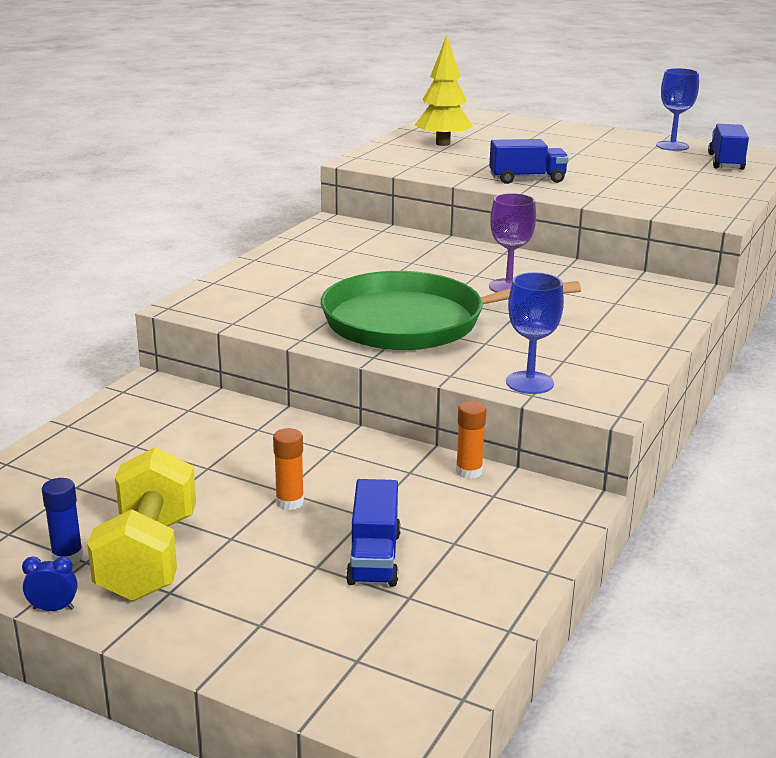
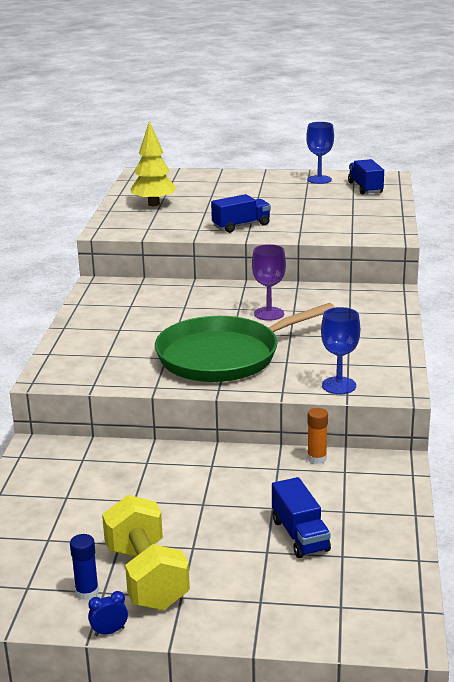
camera: 20 degrees left, 0 degrees up
orange glue stick [273,428,304,510] -> none

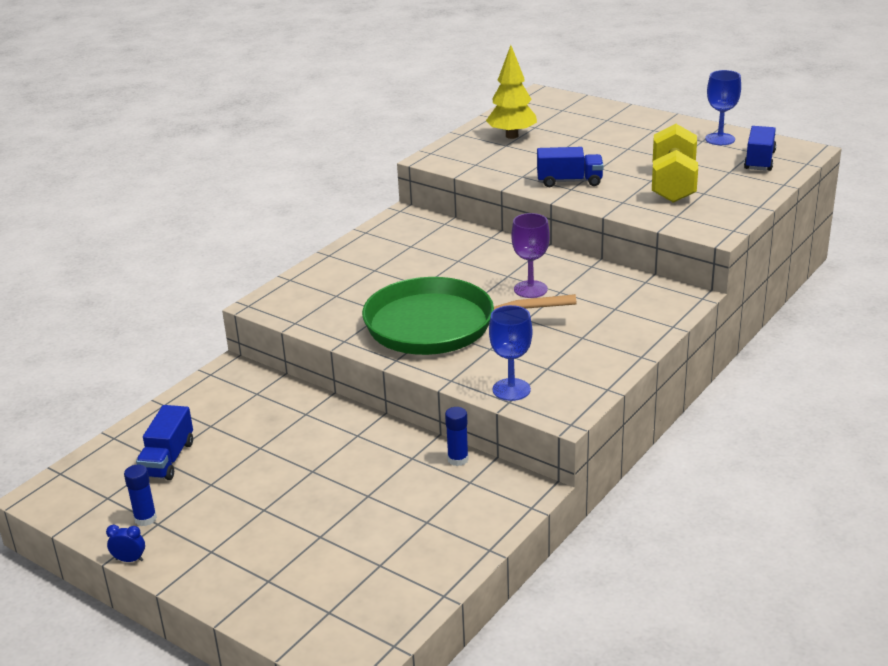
camera: 30 degrees right, 5 degrees up
yellow dumbbell [102,495,190,610] -> yellow dumbbell moved to [652,124,698,203]
blue truck [272,477,331,558] -> blue truck moved to [136,405,193,480]
orange glue stick [307,408,328,464] -> blue glue stick [445,407,469,466]

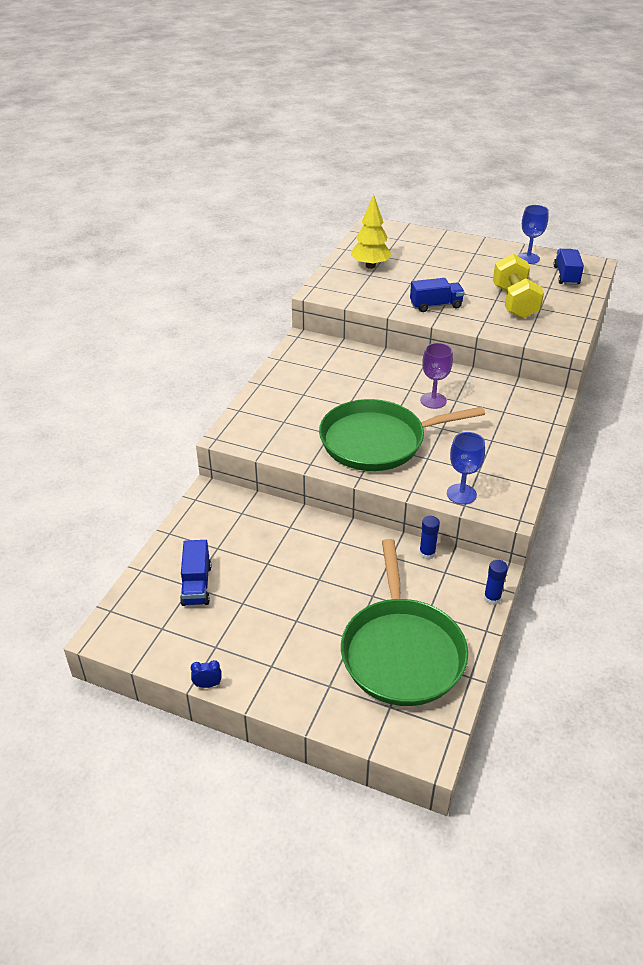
camera: 15 degrees left, 10 degrees up
blue glue stick [124,464,157,526] -> blue glue stick moved to [484,560,508,605]
none -> green pan [341,539,468,706]

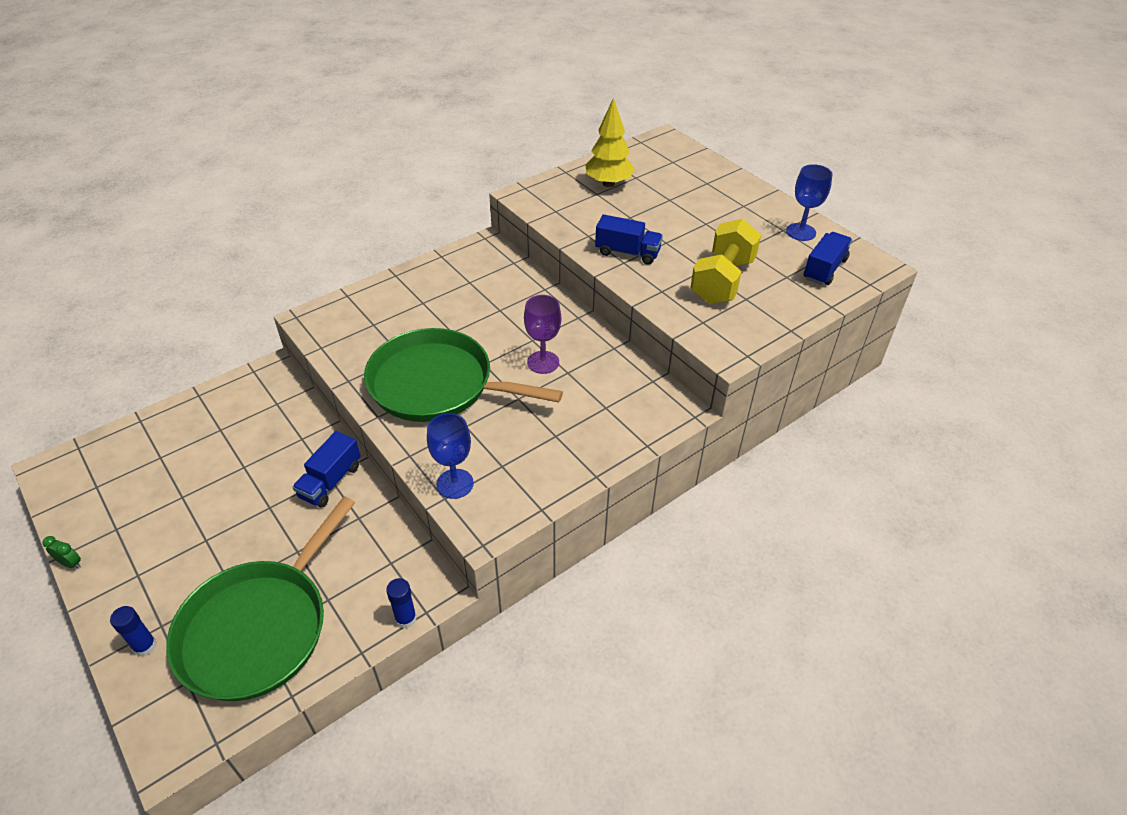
camera: 30 degrees right, 5 degrees up
blue truck [180,540,211,606] -> blue truck moved to [292,431,360,508]
blue clock [191,660,222,688] -> green clock [42,536,81,569]
blue glue stick [419,516,440,559] -> blue glue stick moved to [110,606,157,657]

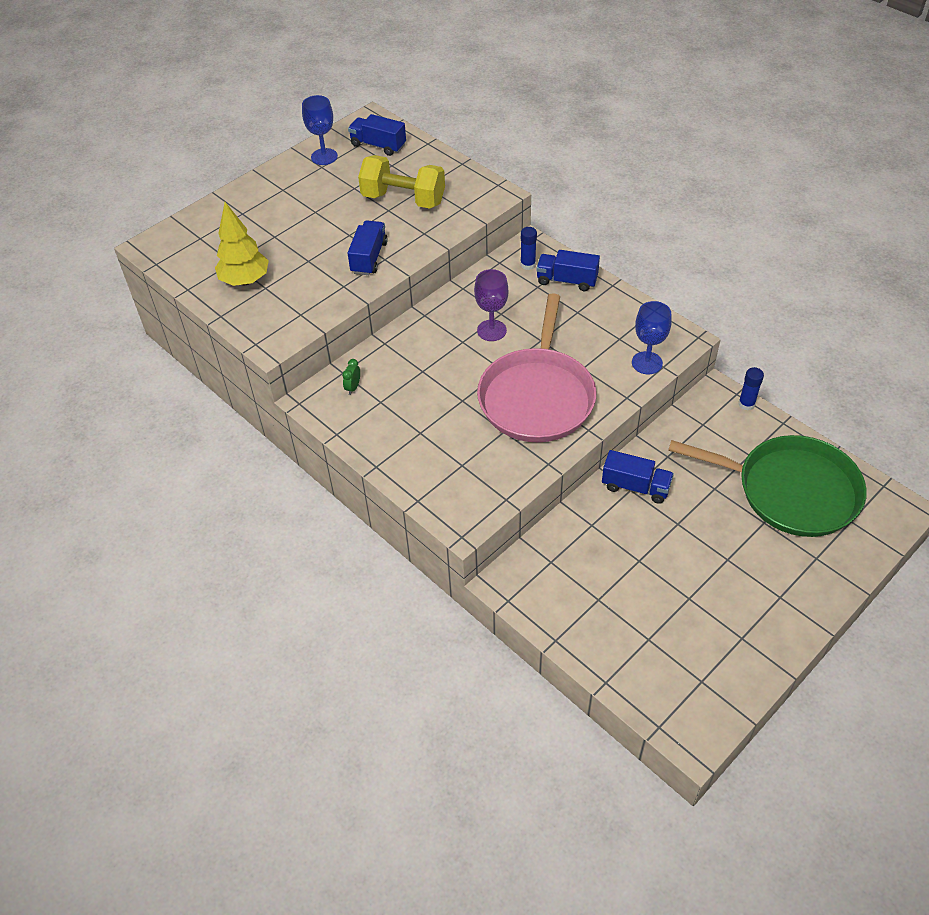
camera: 95 degrees left, 5 degrees up
green clock [42,536,81,569] -> green clock moved to [342,359,360,395]
blue glue stick [110,606,157,657] -> blue glue stick moved to [520,227,537,270]
green pan [364,328,563,422] -> pink pan [477,293,596,442]
none -> blue truck [536,250,600,291]

